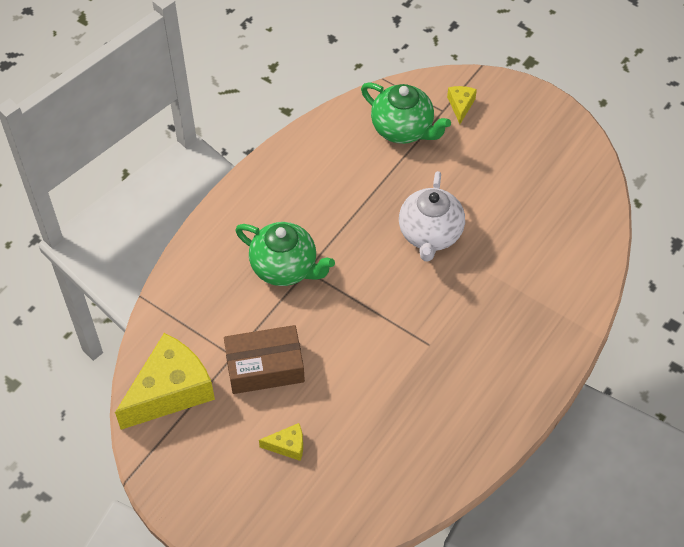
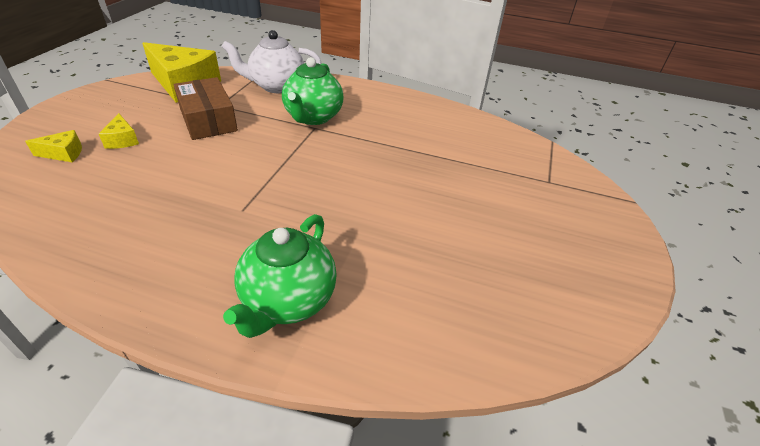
camera: 70 degrees right, 15 degrees down
green teapot [361,82,451,144] -> green teapot moved to [223,214,337,338]
white teapot [399,171,465,262] -> white teapot moved to [222,30,322,93]
yellow cheese [447,86,477,124] -> yellow cheese moved to [25,130,82,162]

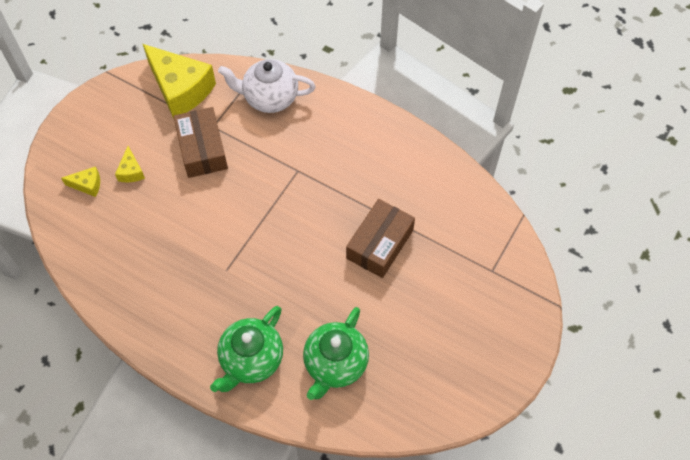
camera: 15 degrees right, 20 degrees up
green teapot [282,57,344,125] -> green teapot moved to [303,307,369,400]
none -> brown box [346,199,415,278]

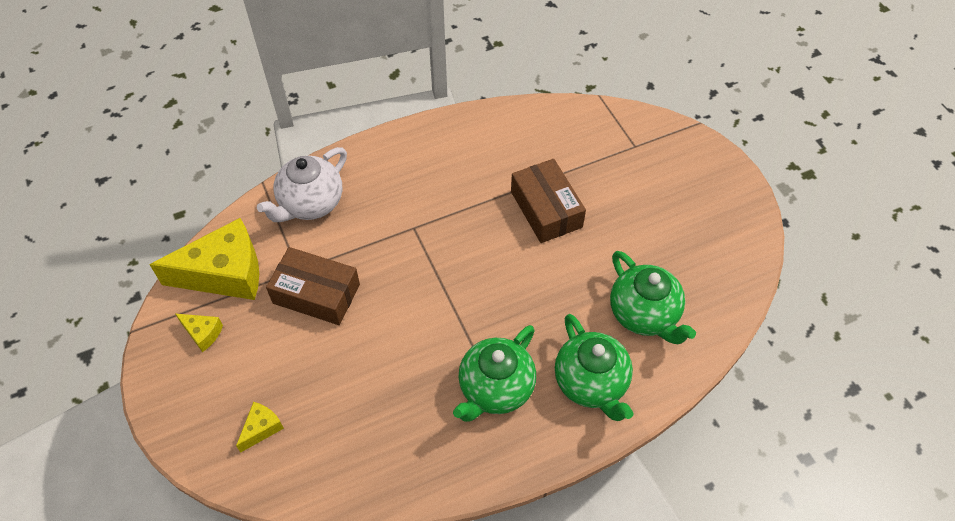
camera: 55 degrees left, 5 degrees down
yellow cheese [115,146,145,182] -> yellow cheese moved to [176,314,223,352]
none -> green teapot [453,325,536,422]

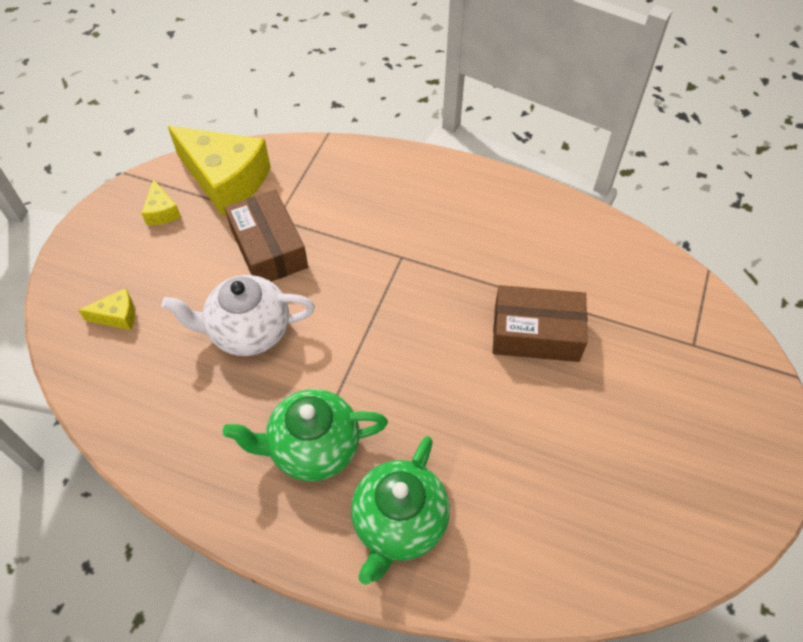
camera: 45 degrees right, 0 degrees up
white teapot [257,147,347,222] -> white teapot moved to [162,275,315,356]
brown box [511,159,586,243] -> brown box turned 75 degrees clockwise [493,285,588,362]
green teapot [610,251,696,344] -> none

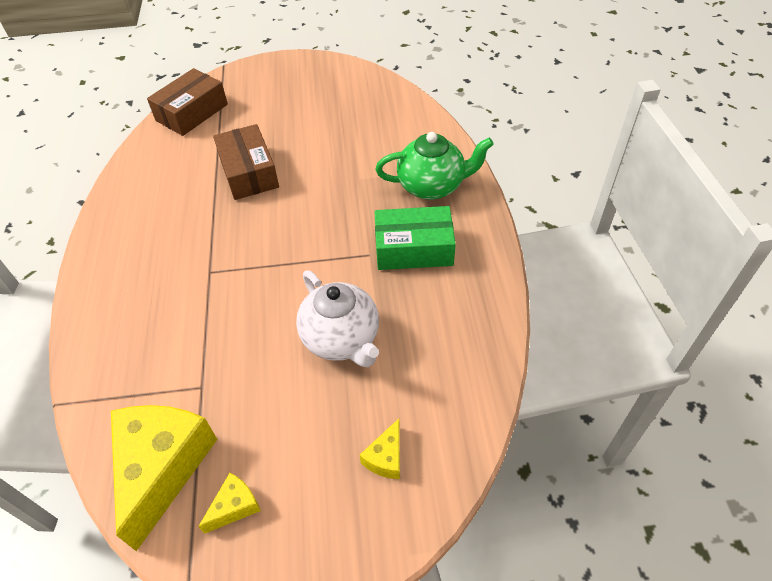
camera: 115 degrees left, 5 degrees down
yellow cheese [78,288,135,330] -> yellow cheese turned 120 degrees counterclockwise [360,419,400,479]
green teapot [223,389,388,482] -> green box [374,206,456,270]
brown box [225,190,308,282] -> brown box moved to [147,68,228,136]

